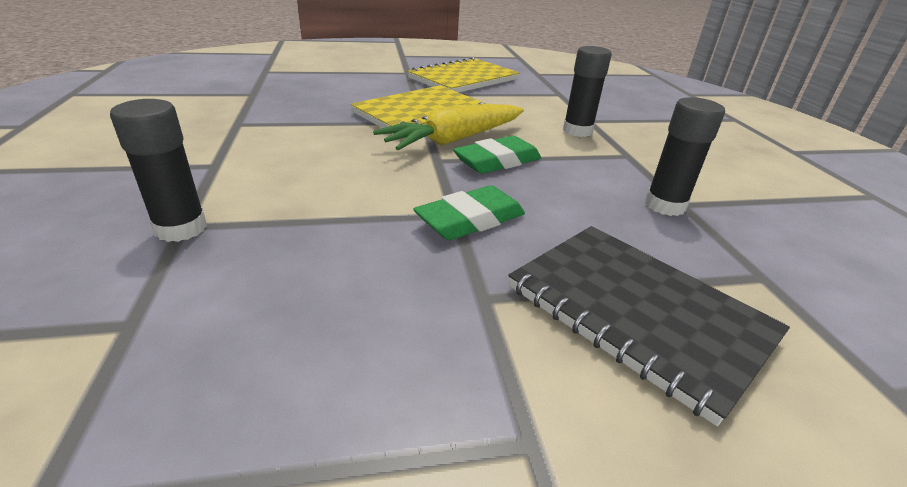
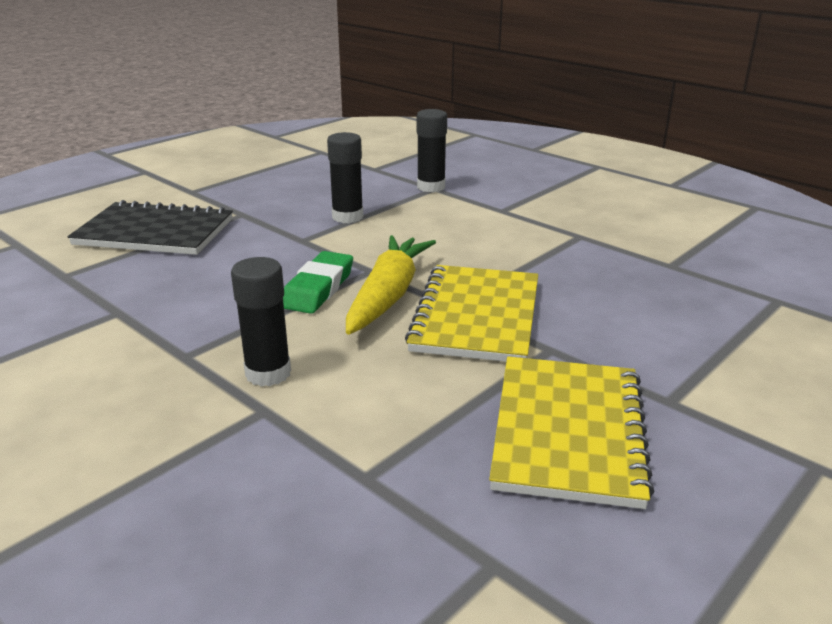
camera: 145 degrees right, 5 degrees down
green eraser [413,185,525,240] -> none
black glue stick [645,97,725,216] -> black glue stick moved to [327,132,363,223]

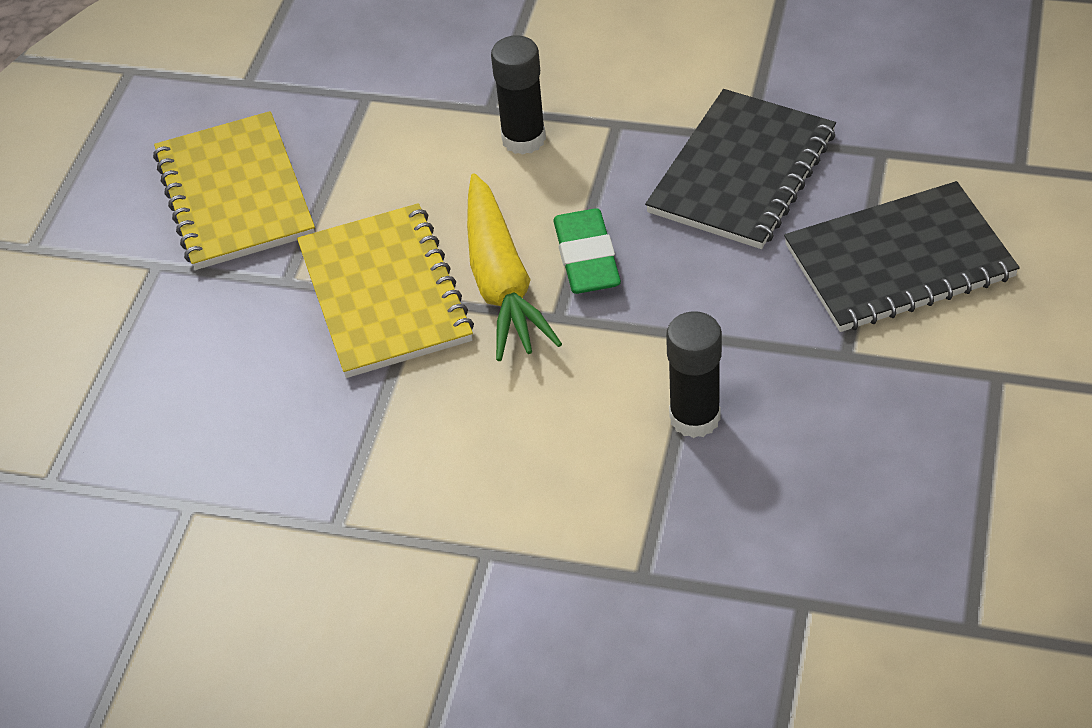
camera: 155 degrees right, 20 degrees up
black glue stick [417,109,447,192] -> none
none -> black notebook [645,89,836,249]

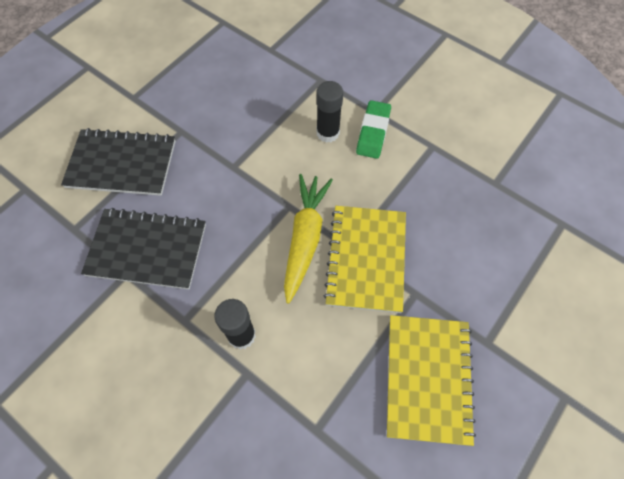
camera: 160 degrees left, 15 degrees up
green eraser [553,208,621,294] -> green eraser moved to [356,100,391,159]
black notebook [645,89,836,249] -> black notebook turned 45 degrees clockwise [81,208,206,289]
black glue stick [666,311,722,438] -> black glue stick moved to [316,81,343,143]

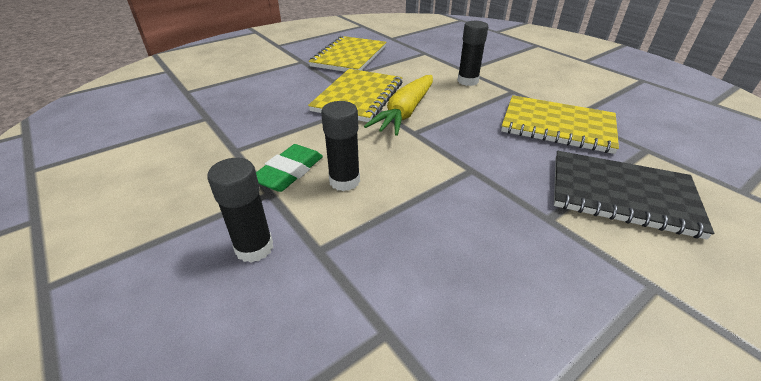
camera: 165 degrees left, 25 degrees down
black notebook [81,208,206,289] -> yellow notebook [501,95,619,154]
none -> black glue stick [207,158,273,263]

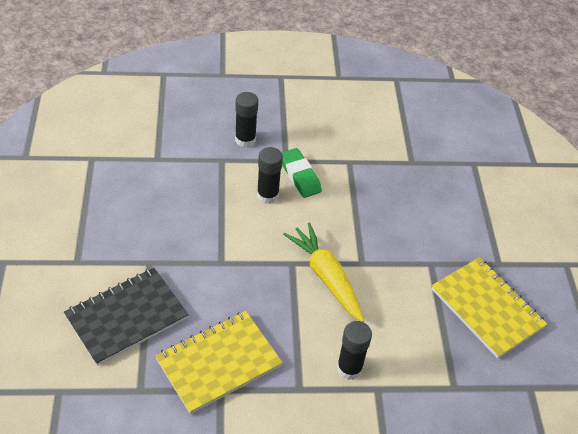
camera: 120 degrees right, 10 degrees up
yellow notebook [308,69,402,122] -> none

